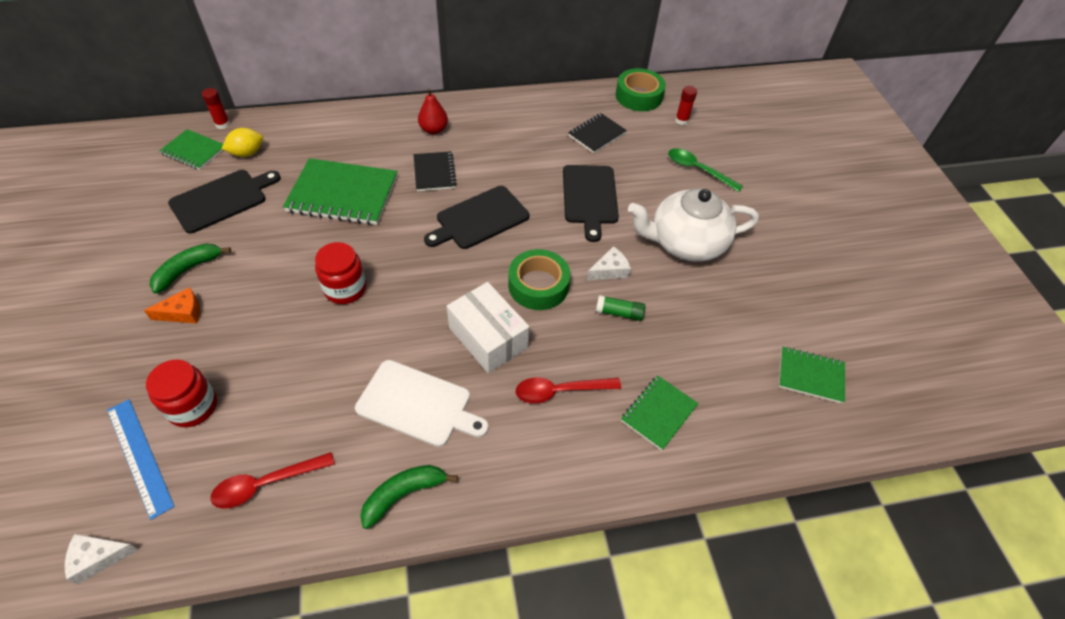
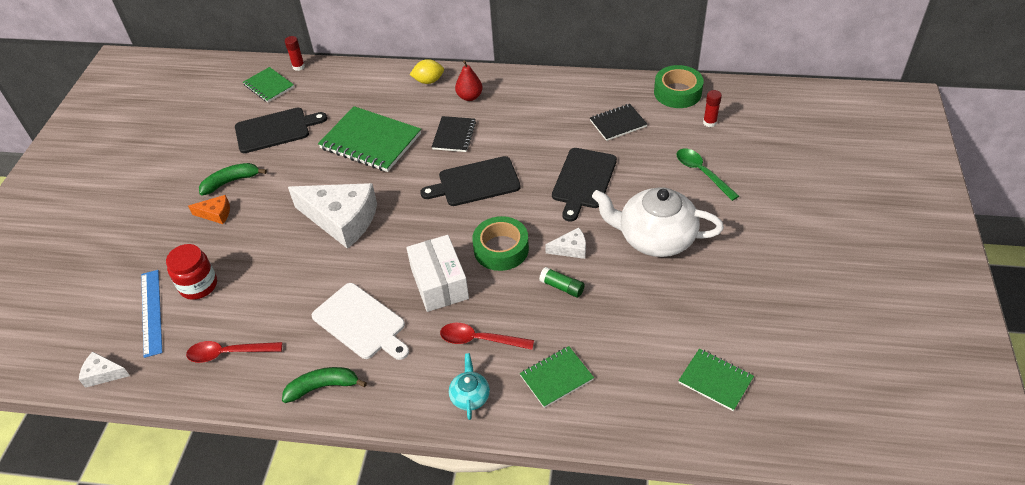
camera: 25 degrees right, 5 degrees down
yellow lemon [222,128,263,157] -> yellow lemon moved to [410,59,444,84]
red jar [315,242,366,304] -> white cheese [288,183,377,249]
none -> turquoise teapot [449,353,490,420]

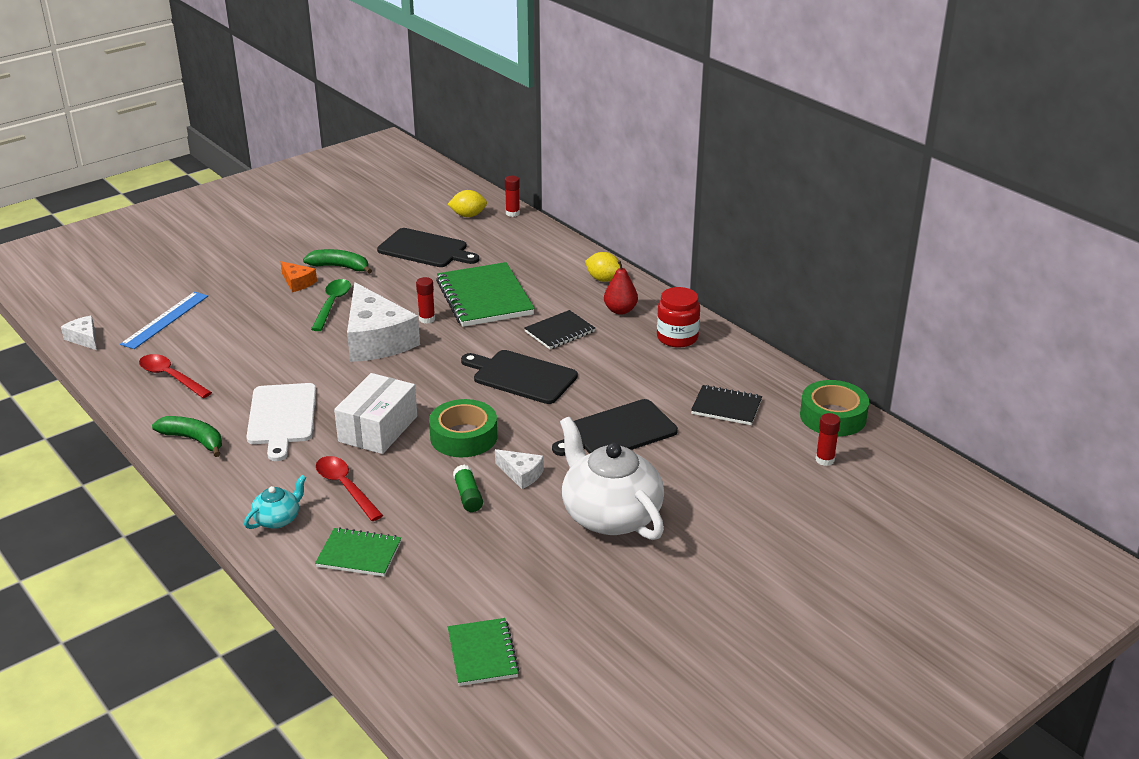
camera: 40 degrees right, 15 degrees down
red jar [166,244,217,300] -> red jar moved to [657,287,700,348]
green notebook [243,67,294,102] -> yellow lemon [447,190,487,217]
green spoon [677,148,739,201] -> green spoon moved to [311,279,351,331]
none -> red glue stick [416,277,435,324]

